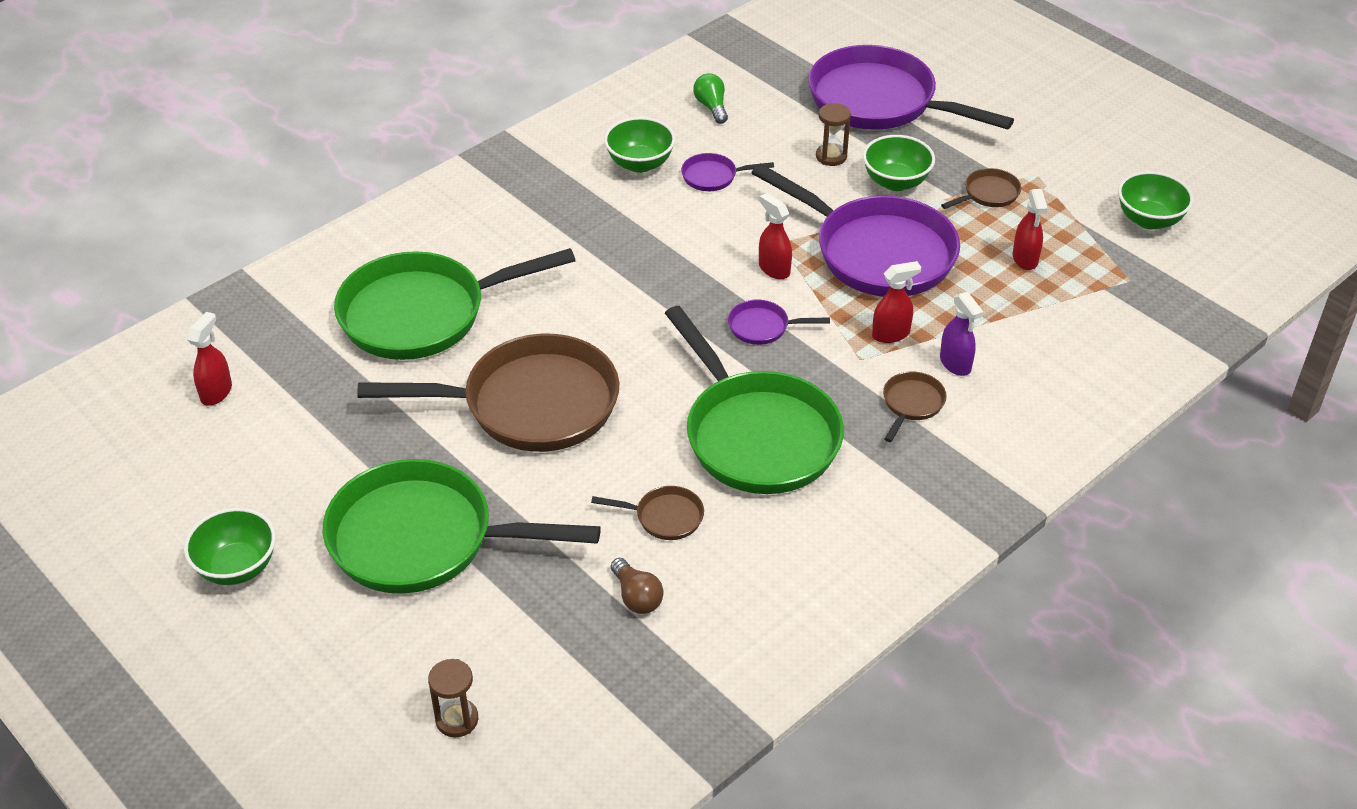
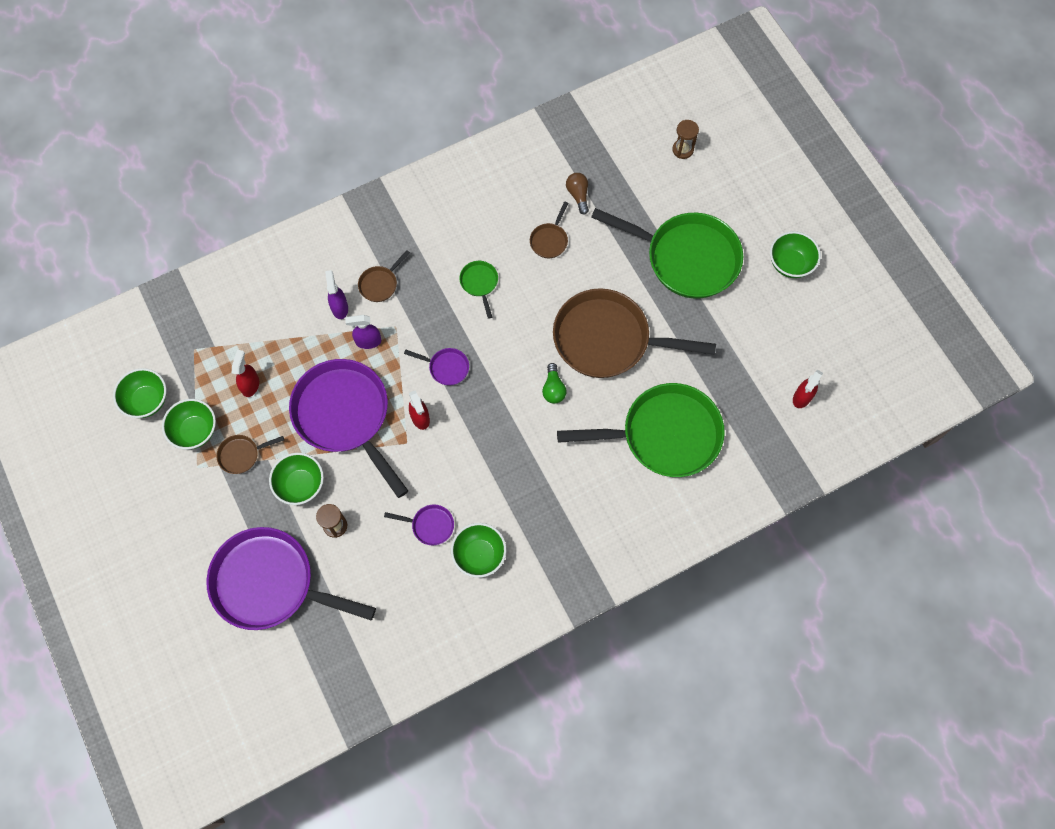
camera: 165 degrees left, 25 degrees up
brown pan [591,486,704,540] -> brown pan turned 90 degrees counterclockwise [530,201,568,258]
green pan [665,306,844,494] -> green pan [459,261,498,319], size x0.41
green light bulb [693,73,728,124] -> green light bulb moved to [542,363,567,404]
purple pan [808,45,1014,130] -> purple pan turned 150 degrees clockwise [206,527,376,630]
red spray bottle [872,261,921,343] -> purple spray bottle [345,315,381,349]
none -> green bowl [162,399,216,449]

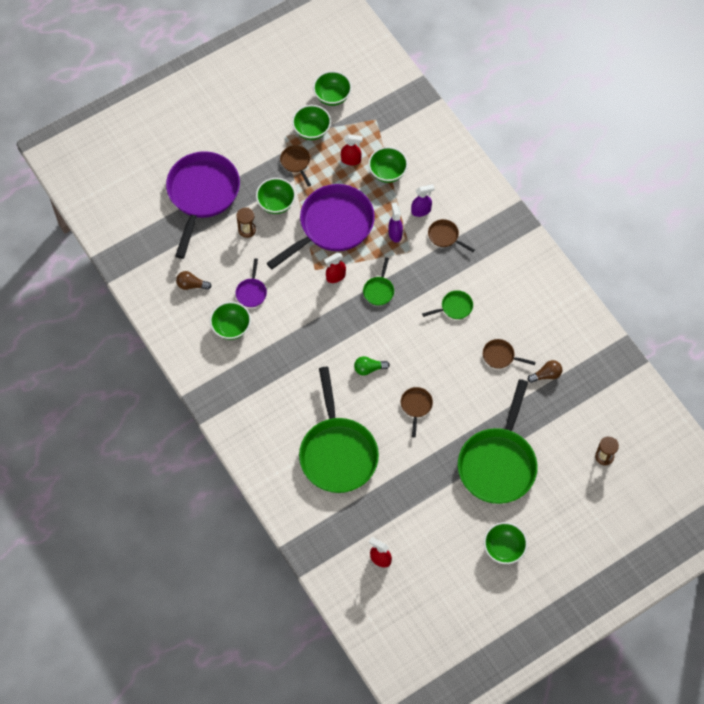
camera: 85 degrees right, 5 degrees down
purple pan [404,348,469,385] -> green pan [363,257,394,305]
brown pan [553,288,716,378] -> brown pan [401,387,433,437], size x0.41
none -> brown light bulb [176,271,212,290]
none -> green bowl [368,147,408,183]

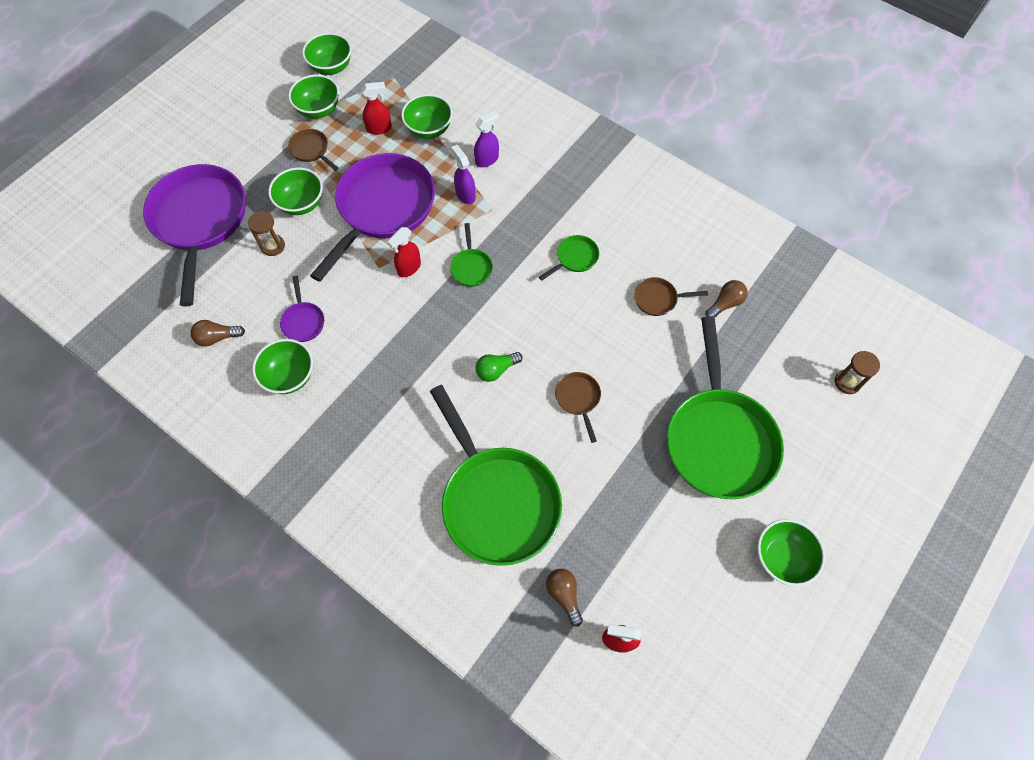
camera: 20 degrees left, 0 degrees up
brown pan [428,219,475,252] -> none
none -> brown light bulb [546,569,583,626]

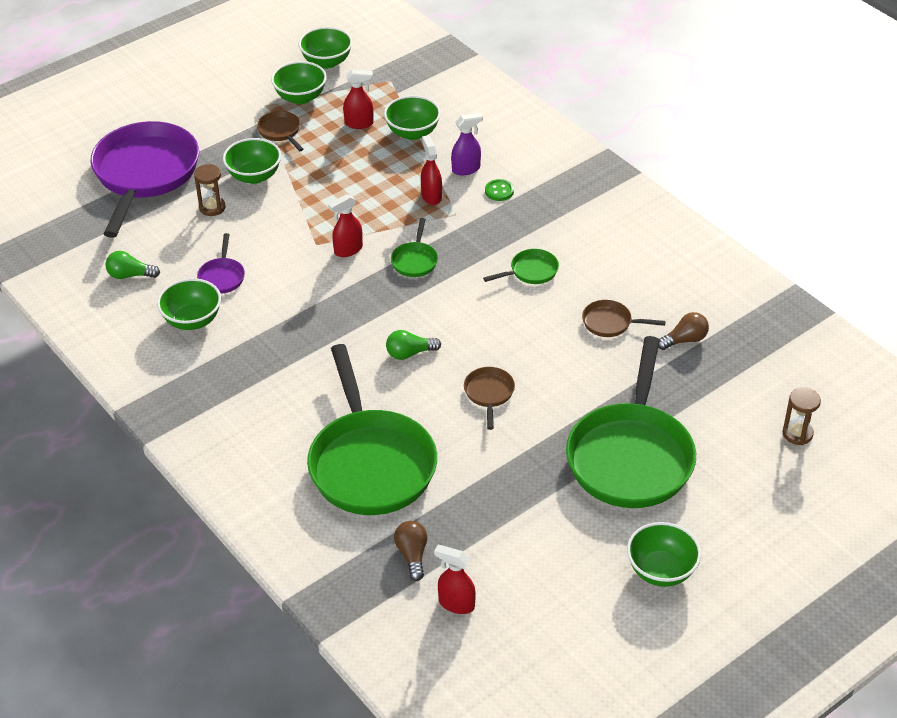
camera: 15 degrees right, 20 degrees down
brown light bulb [191,320,245,347] -> green light bulb [105,251,160,279]
purple pan [310,153,435,282] -> none
purple spray bottle [451,145,476,204] -> red spray bottle [421,135,442,205]
none -> green button [485,179,514,201]

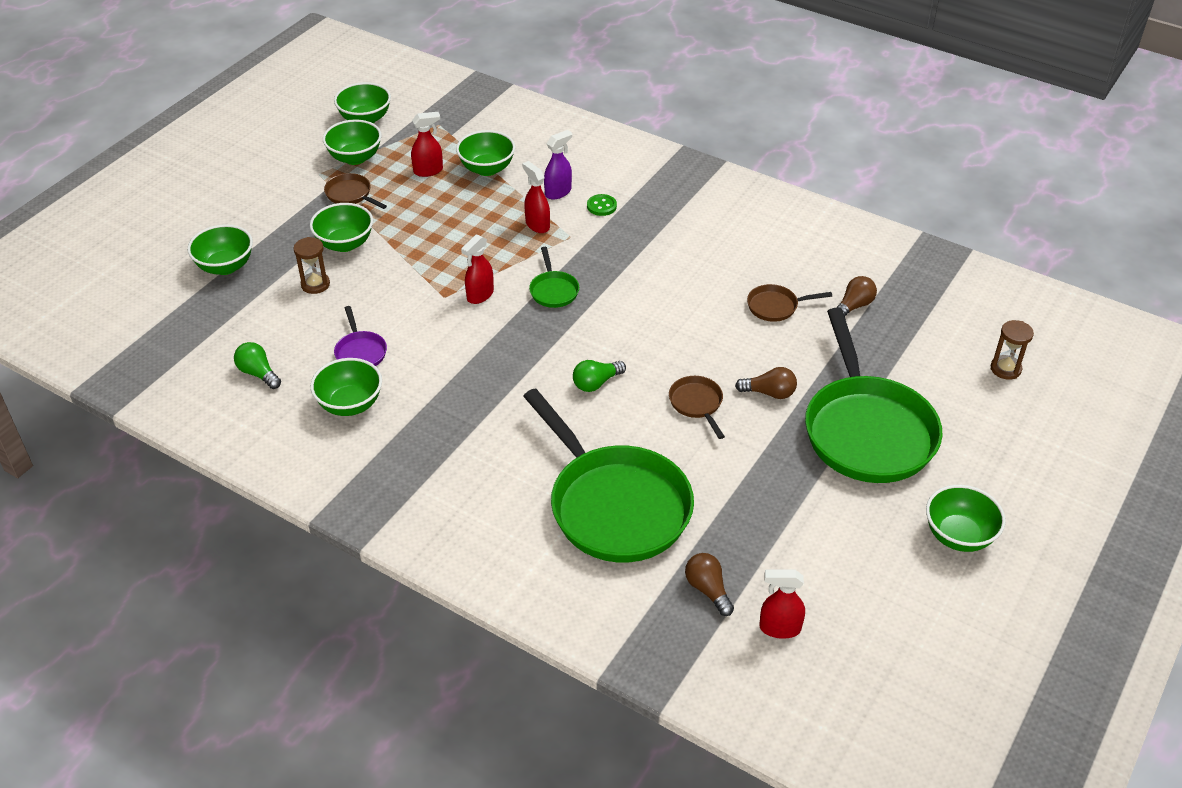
camera: 20 degrees left, 0 degrees up
purple pan [91,121,199,238] -> green bowl [187,224,253,275]
green light bulb [105,251,160,279] -> green light bulb turned 60 degrees clockwise [234,342,281,389]
green pan [483,249,559,284] -> none
none -> brown light bulb [735,367,797,399]

